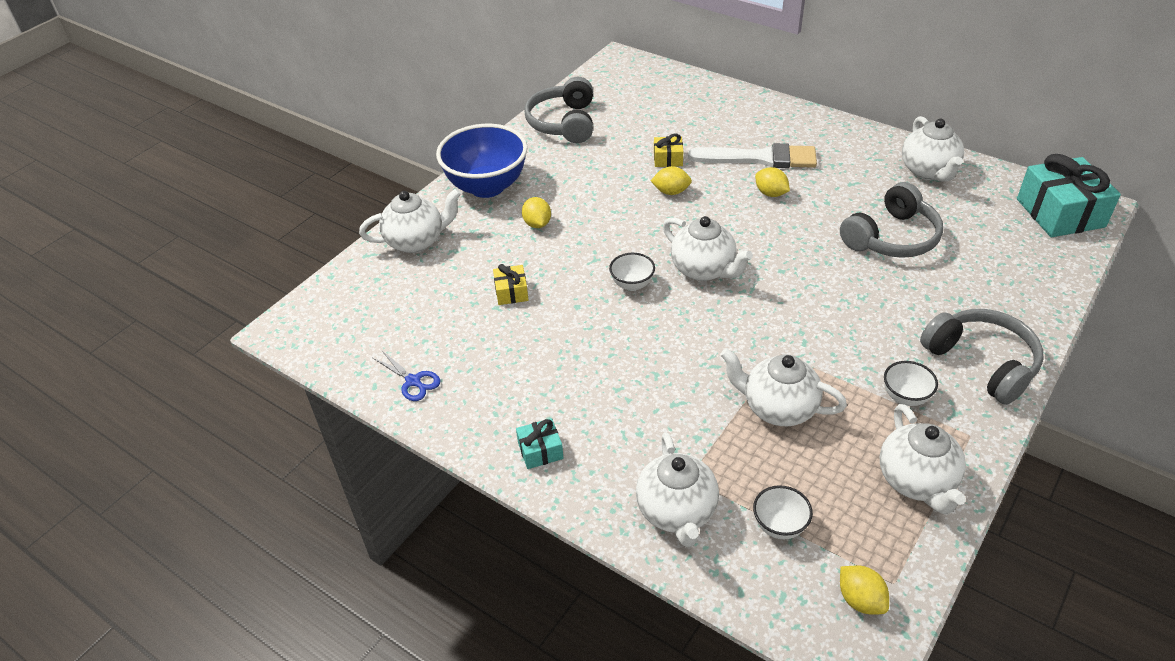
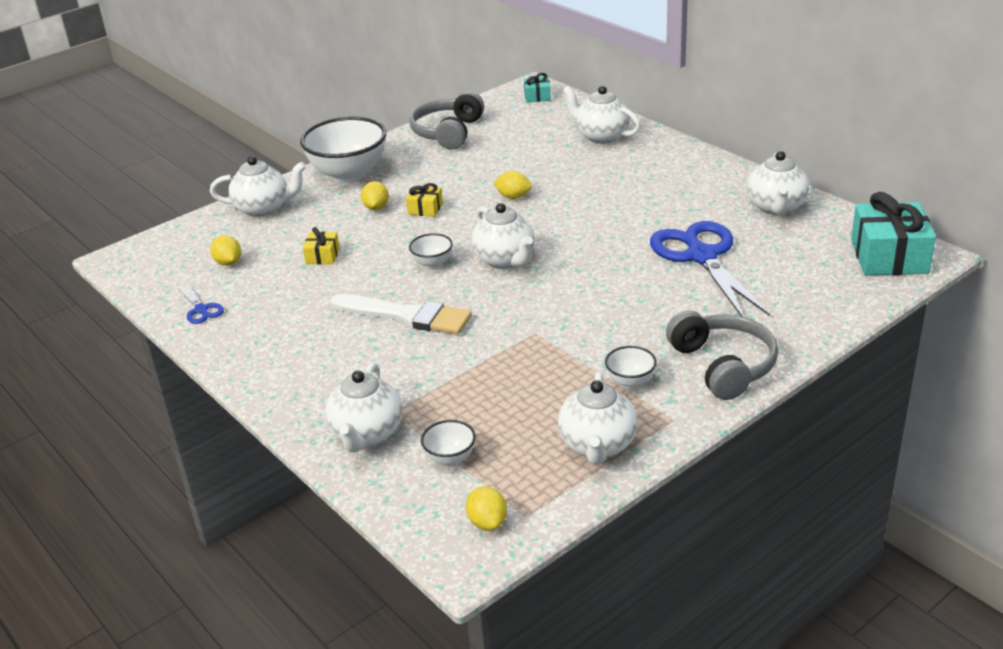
camera: 15 degrees right, 10 degrees down
blue bowl [436,124,528,198] -> white bowl [300,117,386,183]
turquoise gift [516,418,564,469] -> turquoise gift moved to [524,73,551,103]
yellow gift [654,134,683,167] -> yellow gift moved to [406,183,443,217]
white brush [688,143,817,168] -> white brush moved to [330,294,472,335]
white teapot [720,348,847,426] -> white teapot moved to [563,86,641,144]
yellow lemon [755,167,790,197] -> yellow lemon moved to [210,235,241,266]
grey headphones [840,182,943,258] -> blue scissors [650,221,770,317]

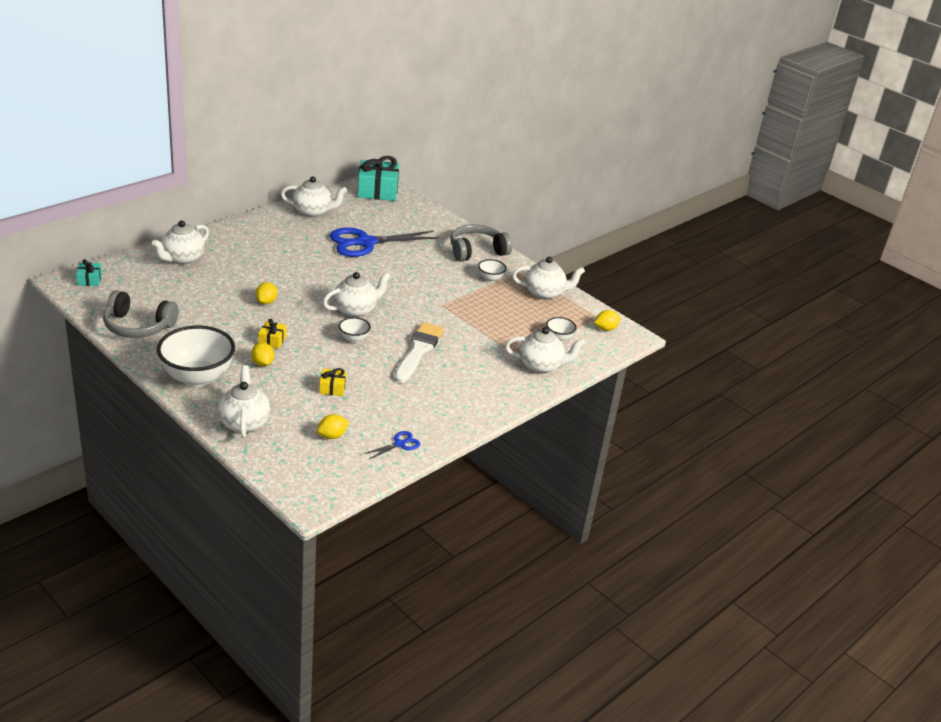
camera: 100 degrees left, 0 degrees up
yellow lemon [361,181,389,210] -> yellow lemon turned 75 degrees clockwise [251,342,274,367]

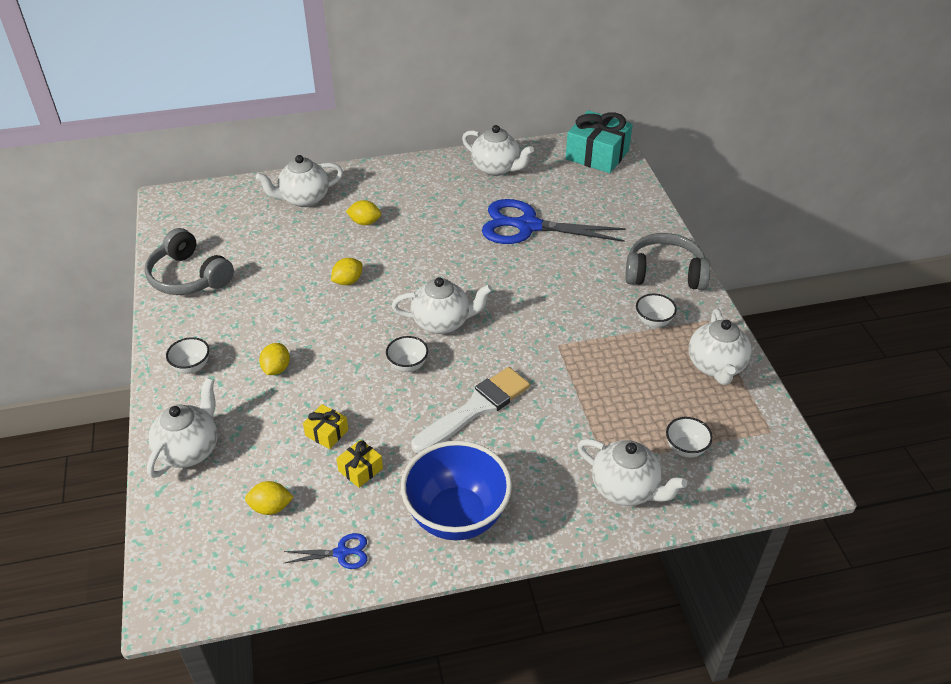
camera: 35 degrees right, 10 degrees up
turquoise gift [76,259,102,286] -> none
white bowl [157,326,235,387] -> white bowl [166,337,209,374], size x0.45
yellow gift [258,319,286,349] -> yellow gift moved to [336,440,383,488]
white teapot [512,257,585,300] -> white teapot turned 60 degrees clockwise [689,308,752,385]
yellow lemon [594,310,621,331] -> yellow lemon moved to [346,200,381,225]
none -> blue bowl [401,441,512,541]

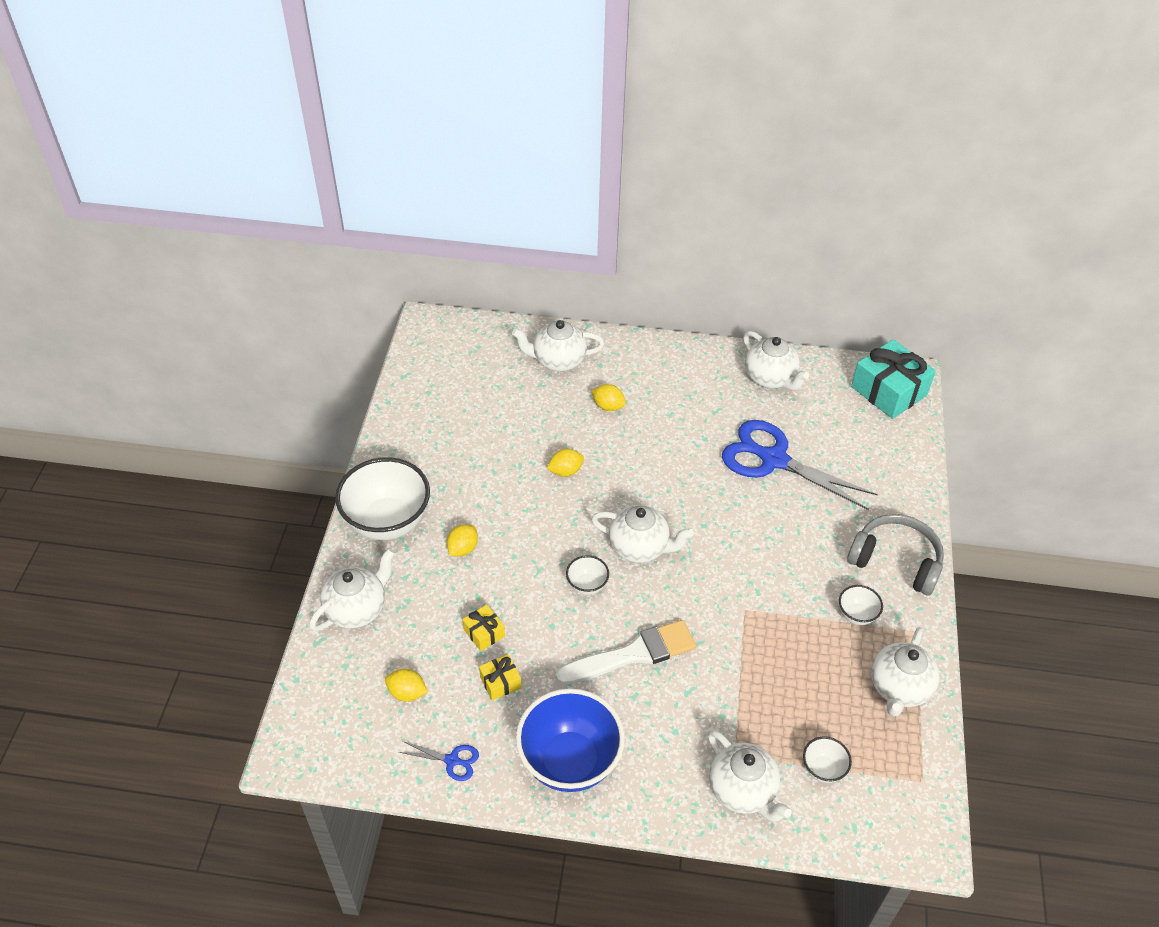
camera: 20 degrees right, 5 degrees up
grey headphones [145,228,234,295] -> none
white bowl [166,337,209,374] -> white bowl [335,457,430,540], size x2.21

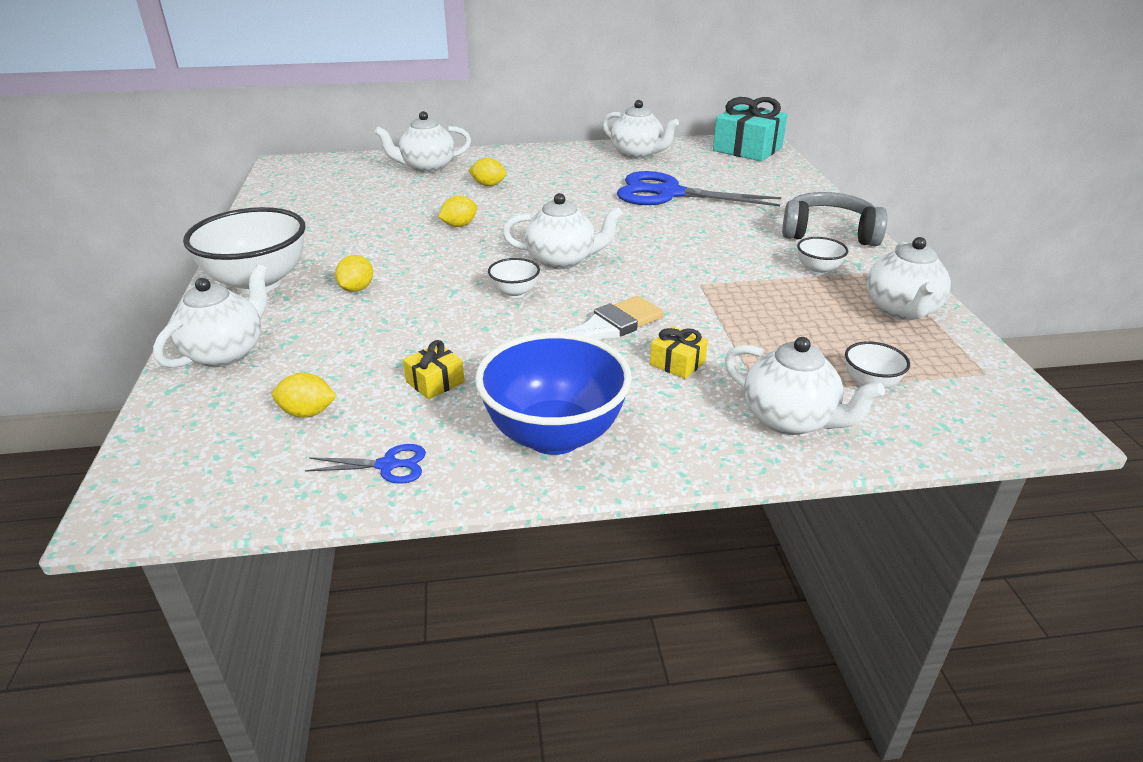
camera: 15 degrees left, 15 degrees down
yellow gift [462,605,505,651] -> yellow gift moved to [650,326,708,379]

